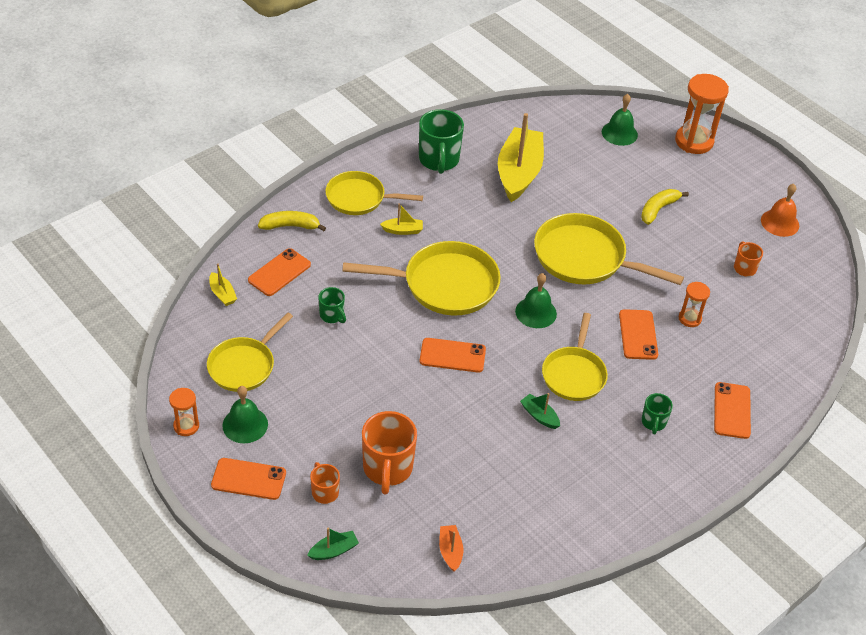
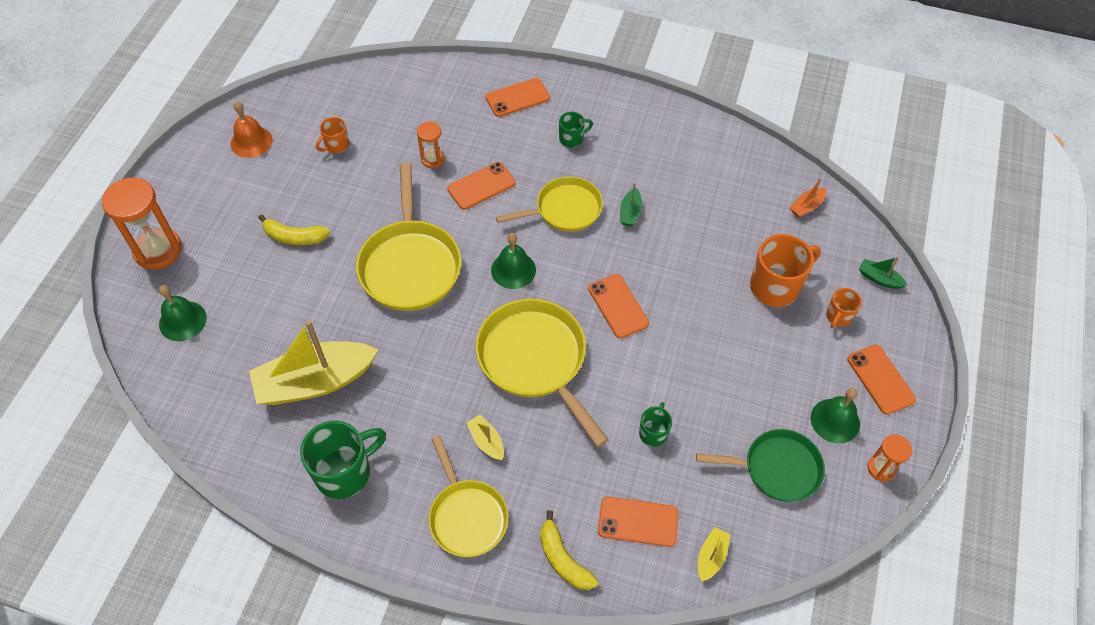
camera: 120 degrees left, 10 degrees up
yellow pan [207,313,293,392] -> green pan [696,429,825,502]

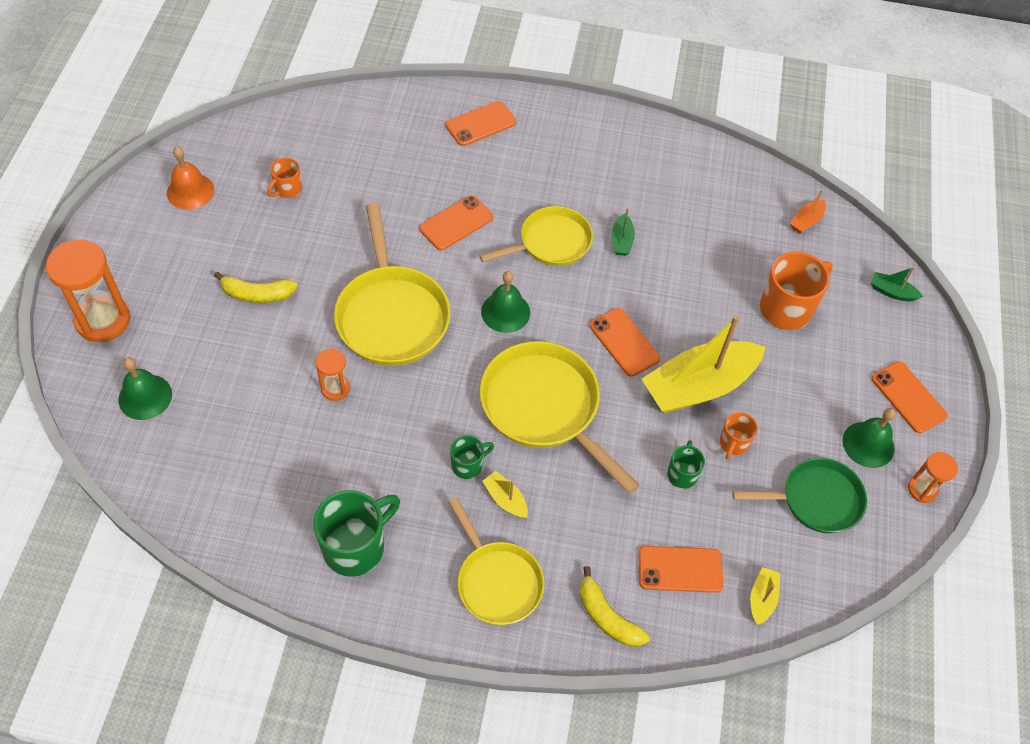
camera: 10 degrees left, 0 degrees up
yellow boat [249,320,378,405] -> yellow boat moved to [642,315,765,413]
orange hourglass [417,122,445,168] -> orange hourglass moved to [315,348,350,401]
green mug [559,112,593,148] -> green mug moved to [450,435,494,479]
orange mug [826,288,862,329] -> orange mug moved to [720,412,758,460]

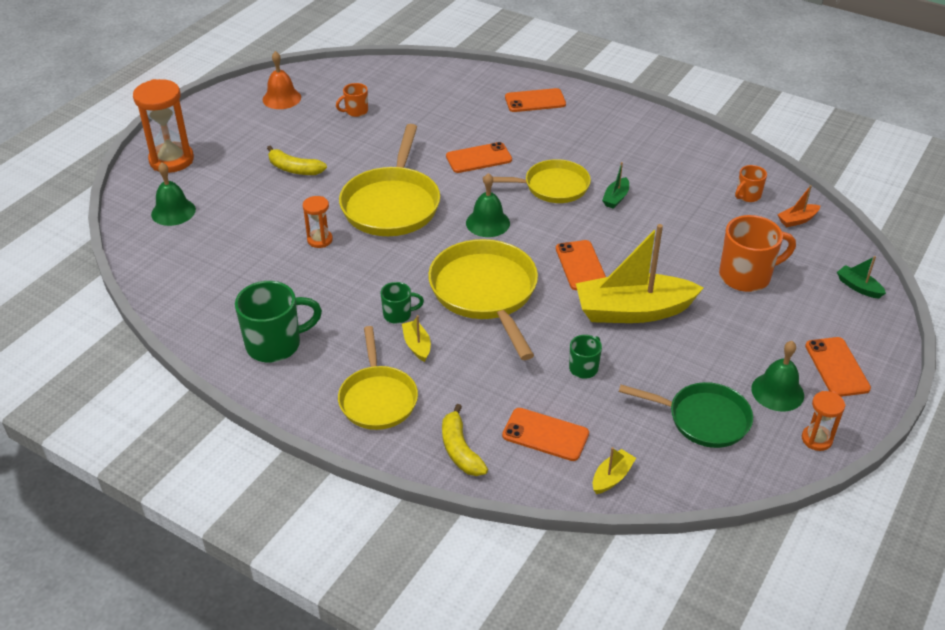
camera: 25 degrees right, 15 degrees down
orange mug [720,412,758,460] -> orange mug moved to [735,165,767,202]

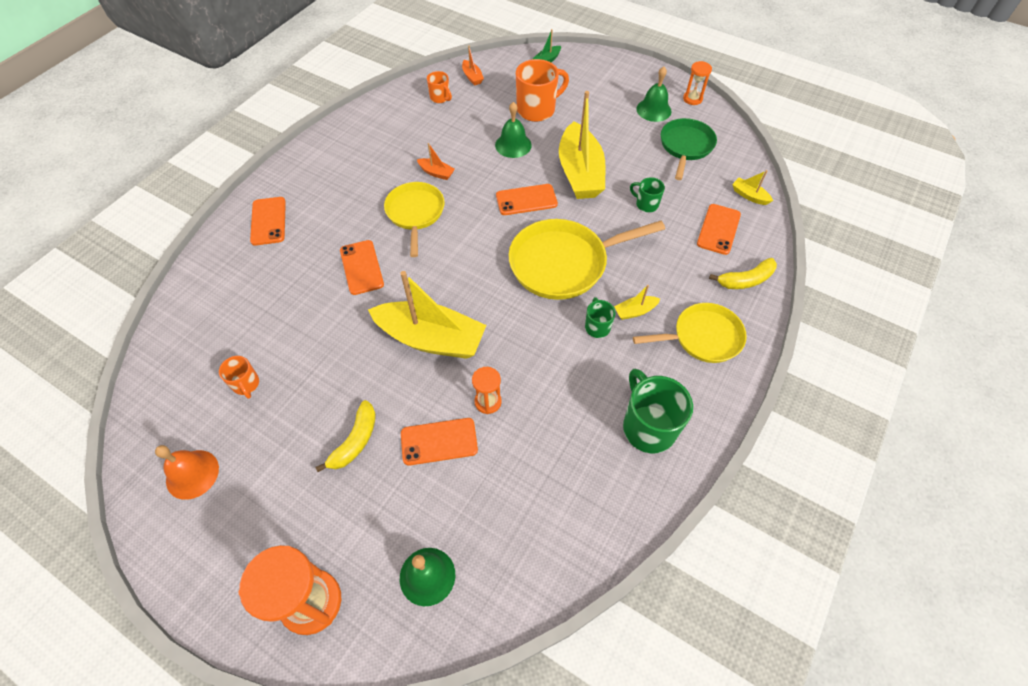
camera: 90 degrees left, 15 degrees up
yellow pan [339,124,440,236] -> yellow boat [368,271,486,359]
green bell [466,173,510,237] -> green bell moved to [495,102,532,158]
green boat [602,162,629,209] -> orange boat [417,143,455,180]
orange mug [719,215,796,292] -> orange mug turned 75 degrees clockwise [516,59,569,122]
orange phone [805,337,871,397] -> orange phone moved to [401,418,478,466]

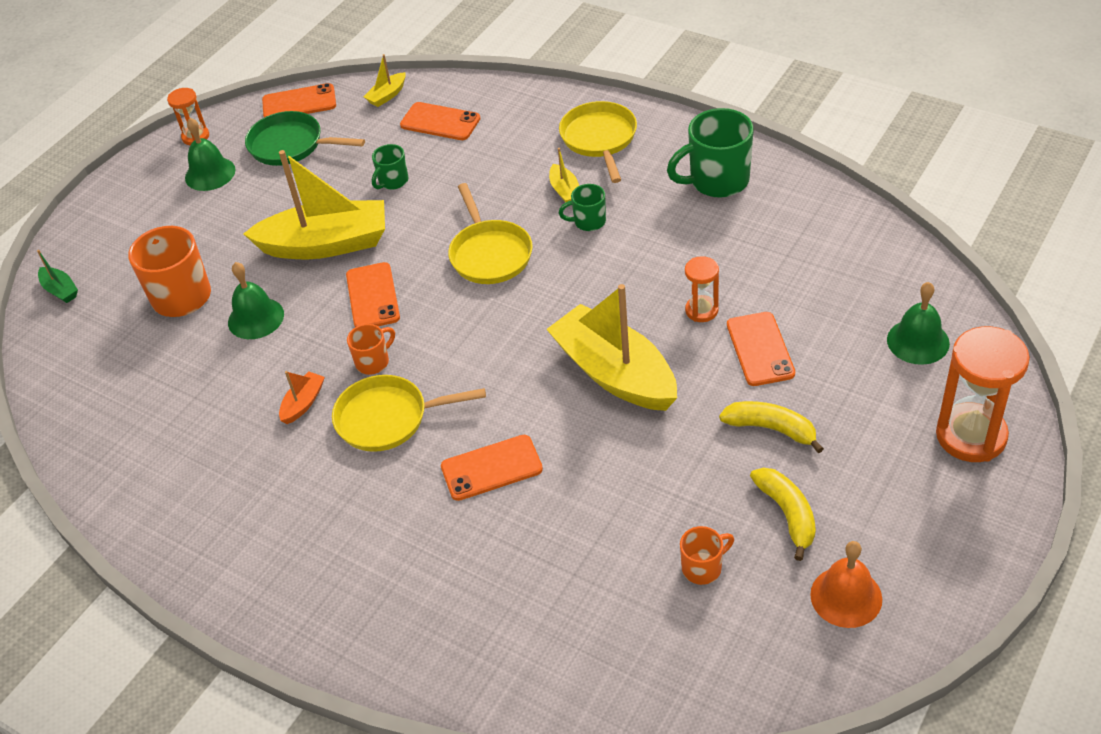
camera: 85 degrees left, 10 degrees down
orange phone [250,197,286,245] -> orange phone moved to [262,83,336,117]
yellow boat [368,271,486,359] -> yellow boat turned 60 degrees counterclockwise [546,284,677,411]
orange mug [427,71,452,103] -> orange mug moved to [347,324,395,375]
orange boat [462,46,484,85] -> none
yellow pan [509,219,665,300] -> yellow pan [448,183,533,284], size x0.66
yellow banana [709,258,777,289] -> yellow banana moved to [750,468,816,561]

